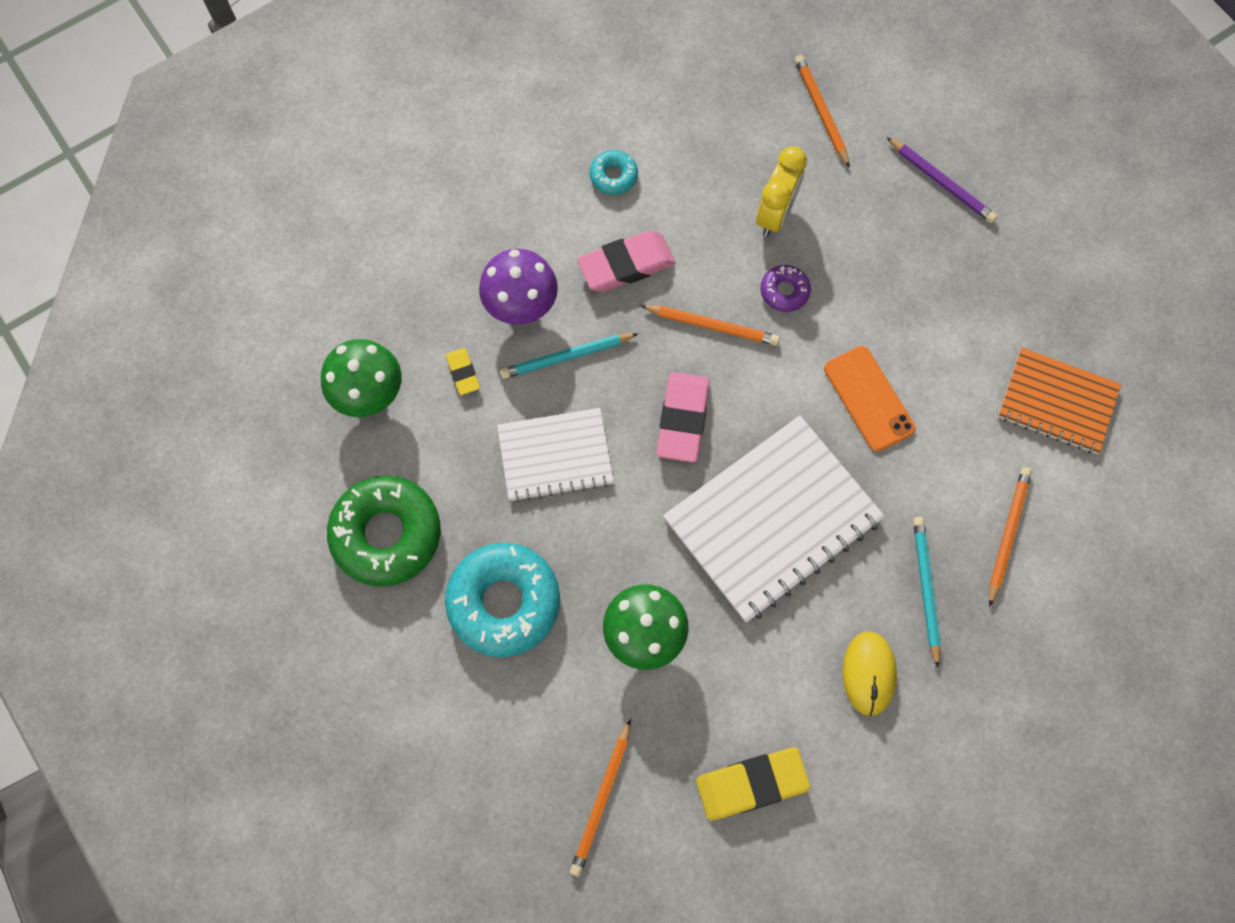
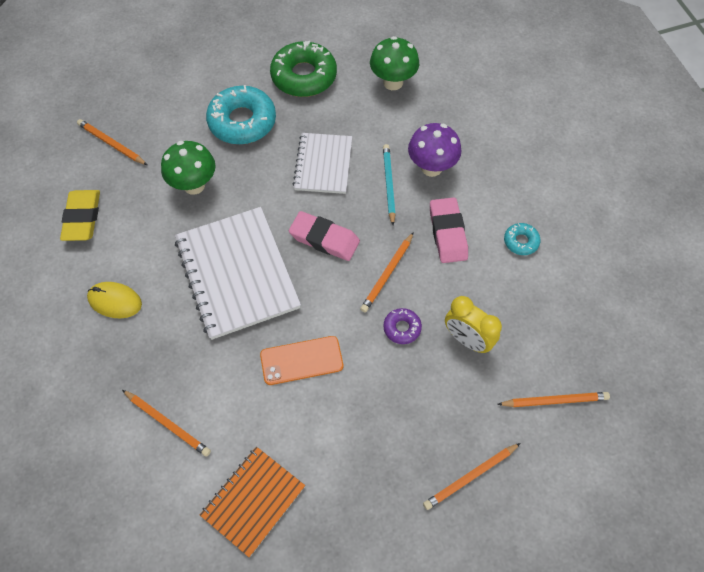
camera: 105 degrees right, 10 degrees down
yellow eraser [446,348,480,395] -> none
purple pencil [887,137,997,223] -> orange pencil [423,443,521,510]
turquoise pencil [913,517,941,668] -> none

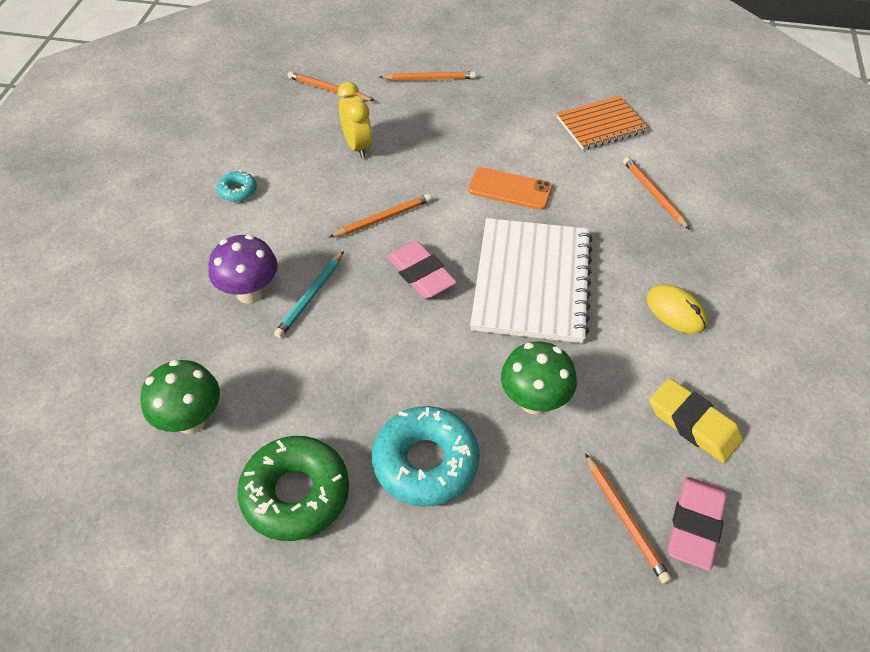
camera: 150 degrees left, 10 degrees down
yellow eraser [60,190,100,241] -> yellow eraser turned 75 degrees counterclockwise [650,378,743,463]
white notebook [293,133,352,194] -> none
purple donut [383,308,422,344] -> none
pink eraser [430,197,468,263] -> pink eraser moved to [667,477,727,571]

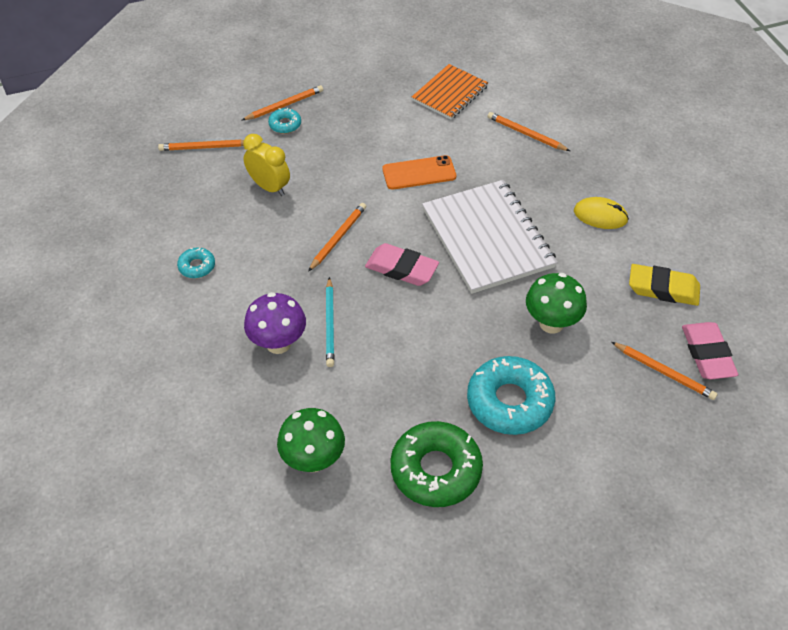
camera: 30 degrees left, 0 degrees up
none -> turquoise donut [268,108,301,134]

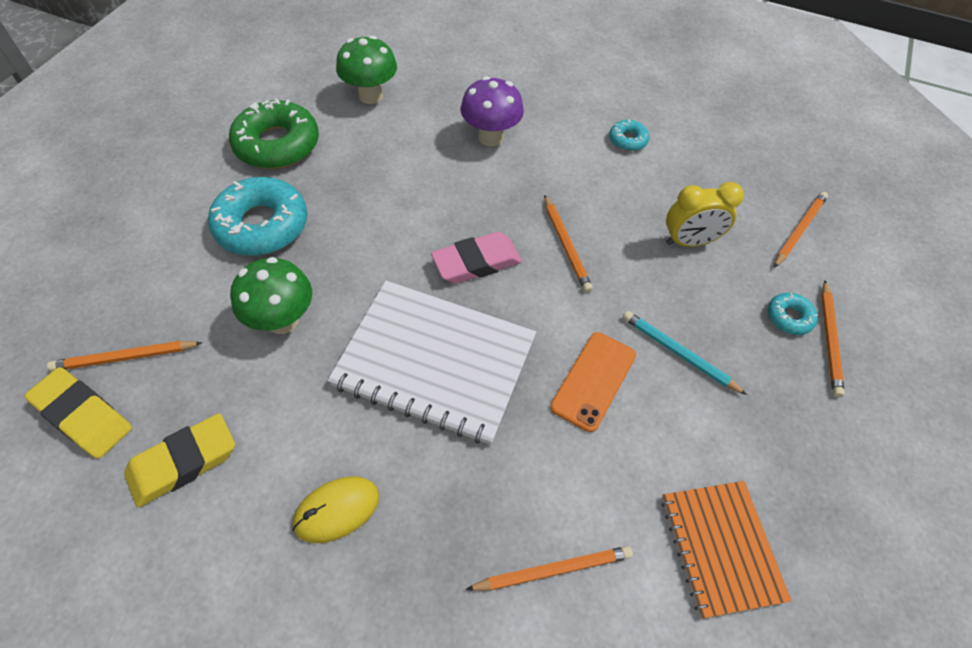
camera: 130 degrees right, 5 degrees up
turquoise pencil [326,277,335,367] -> turquoise pencil moved to [623,311,747,395]
pink eraser [682,322,738,380] -> yellow eraser [25,367,132,459]

